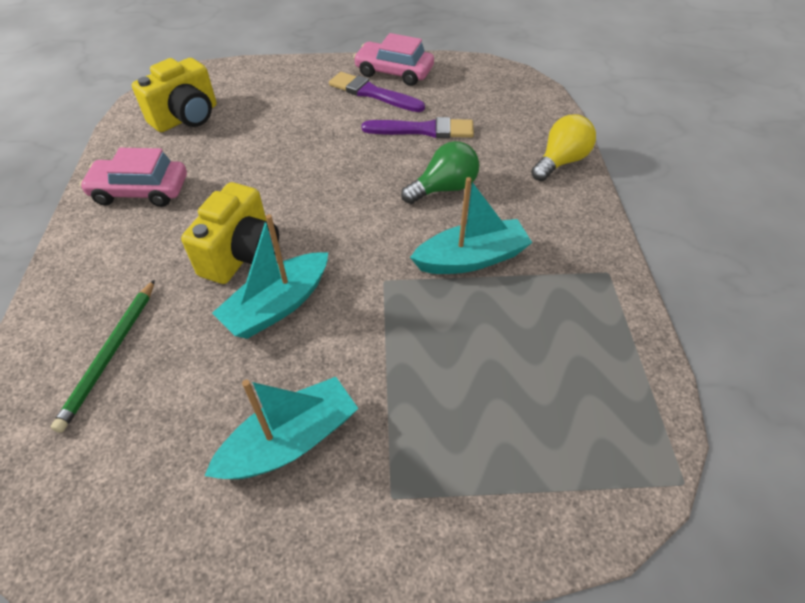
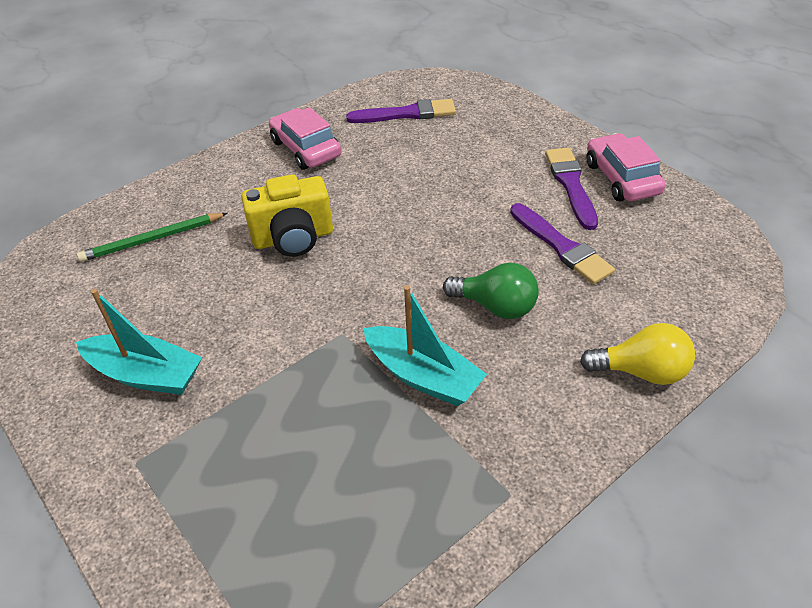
camera: 55 degrees right, 5 degrees down
yellow camera [132,58,216,132] -> purple brush [346,99,456,123]
turquoise boat [212,214,328,339] -> none

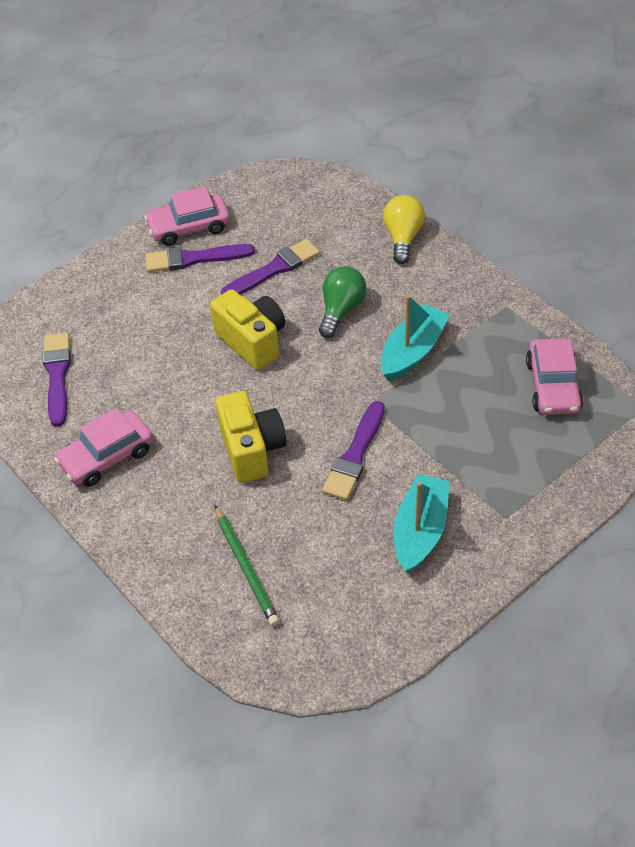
camera: 90 degrees left, 5 degrees up
none -> yellow camera [210,289,285,370]
none -> purple brush [322,401,385,500]
none -> pink car [526,338,583,415]

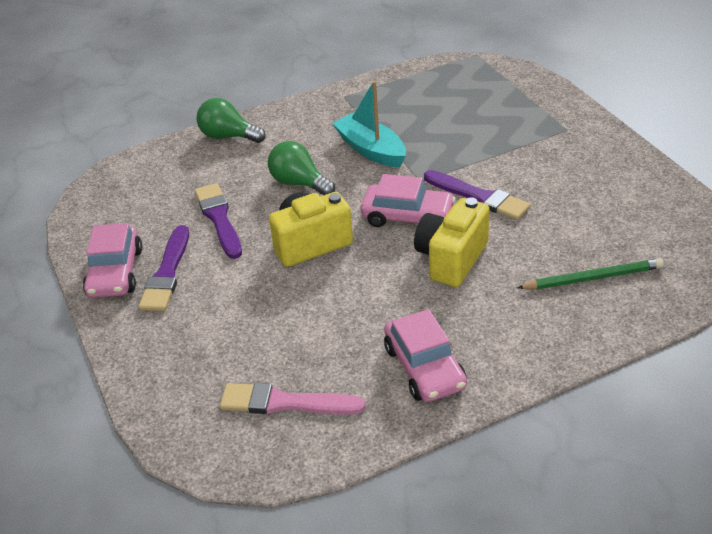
camera: 75 degrees left, 10 degrees down
purple brush [43,333,71,427] -> pink brush [220,383,365,415]
yellow camera [215,391,286,483] -> yellow camera turned 60 degrees counterclockwise [414,197,489,287]
yellow light bulb [383,195,425,264] -> green light bulb [197,98,266,143]
turquoise boat [394,474,450,573] -> none
pink car [526,338,583,415] -> pink car moved to [360,174,456,227]

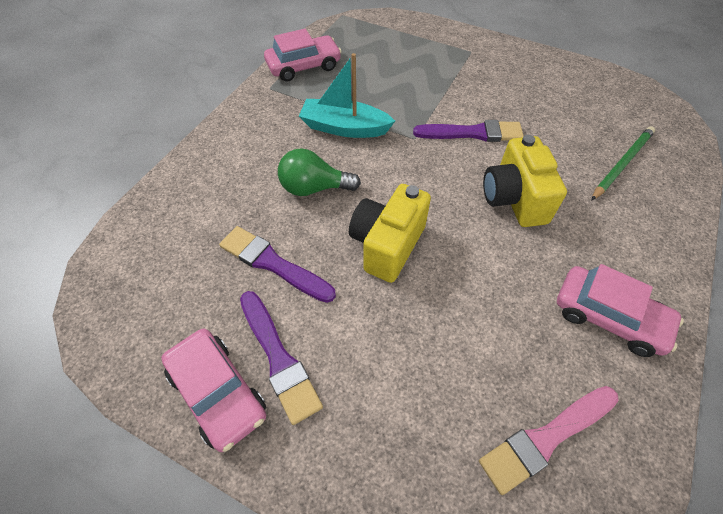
camera: 40 degrees left, 15 degrees up
green light bulb [197,98,266,143] -> none
pink car [360,174,456,227] -> pink car moved to [264,29,342,82]

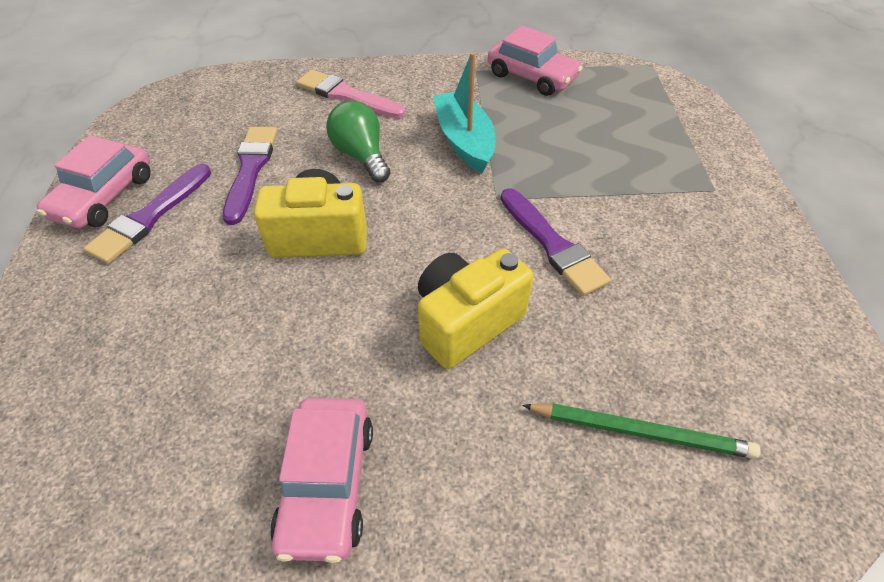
camera: 60 degrees right, 5 degrees down
pink brush [479,386,619,495] -> pink brush moved to [296,70,406,118]

